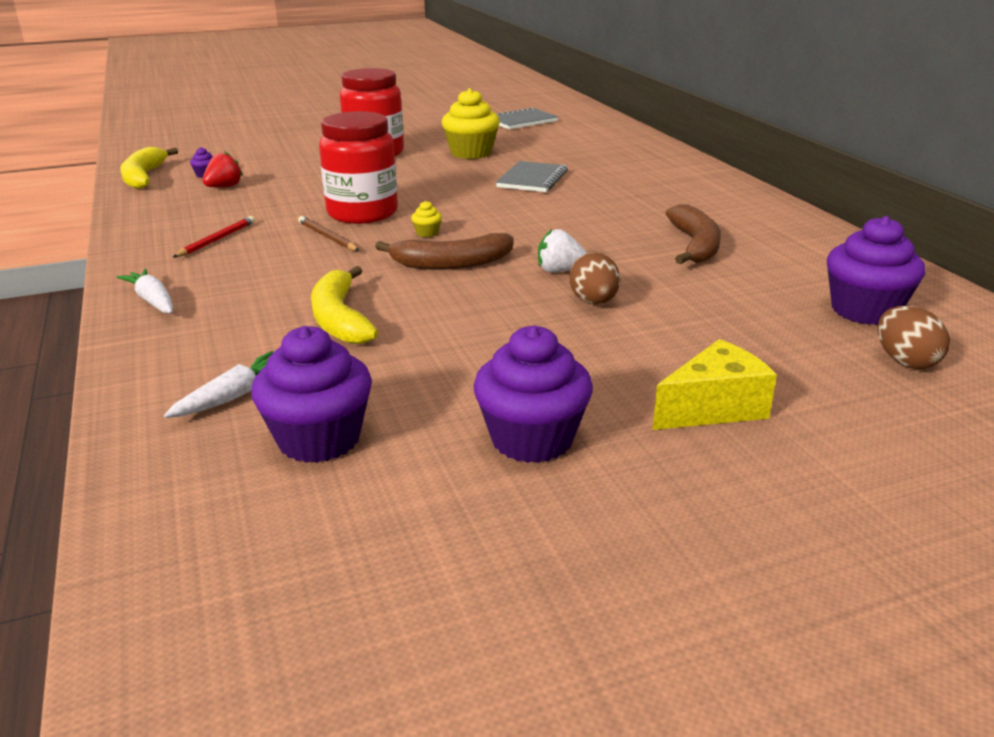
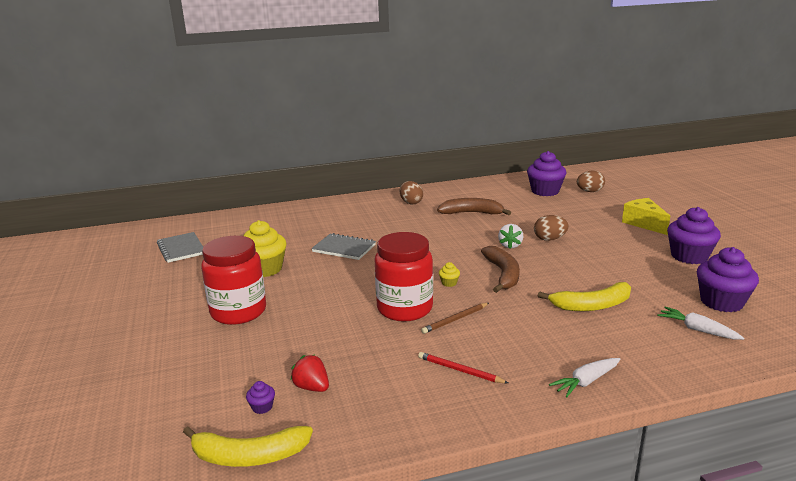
camera: 85 degrees left, 5 degrees down
none -> brown egg [400,181,423,205]

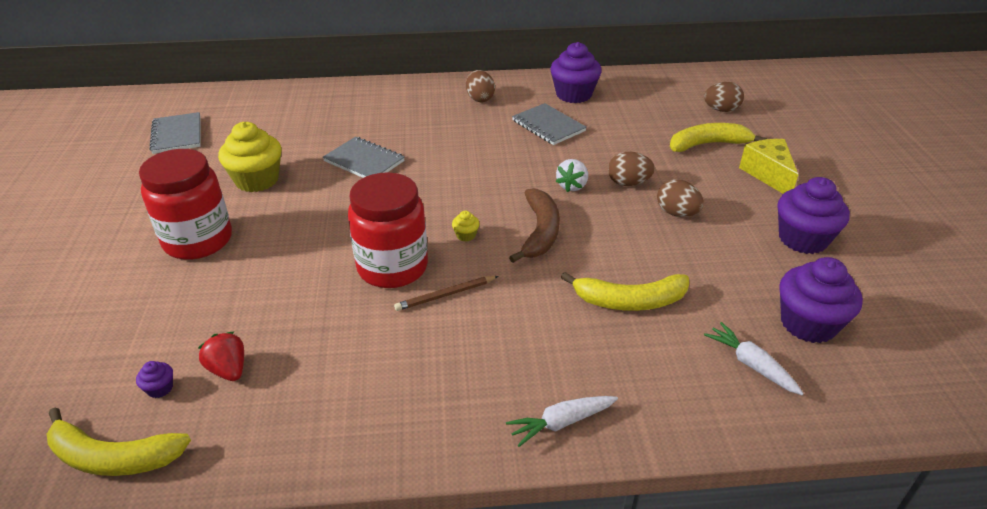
camera: 10 degrees right, 15 degrees up
red pencil [418,352,508,383] -> none
brown banana [437,198,511,215] -> grey notebook [512,103,587,145]
purple cupcake [527,151,566,196] -> purple cupcake moved to [550,42,602,103]
none -> brown egg [657,179,704,217]
none -> yellow banana [670,123,767,152]

